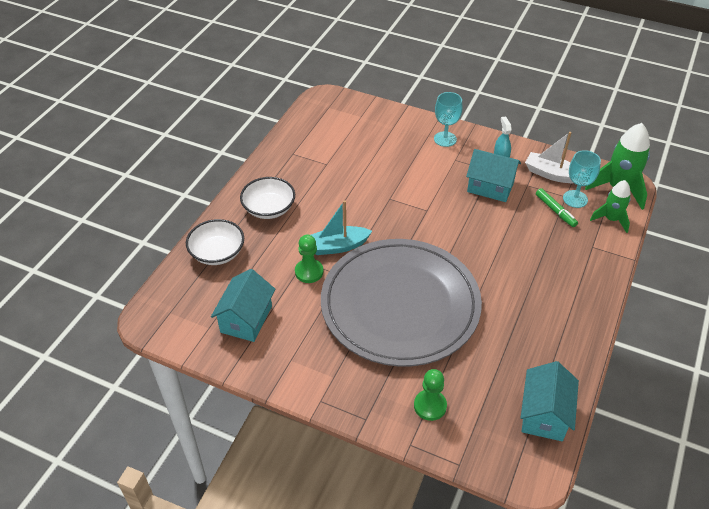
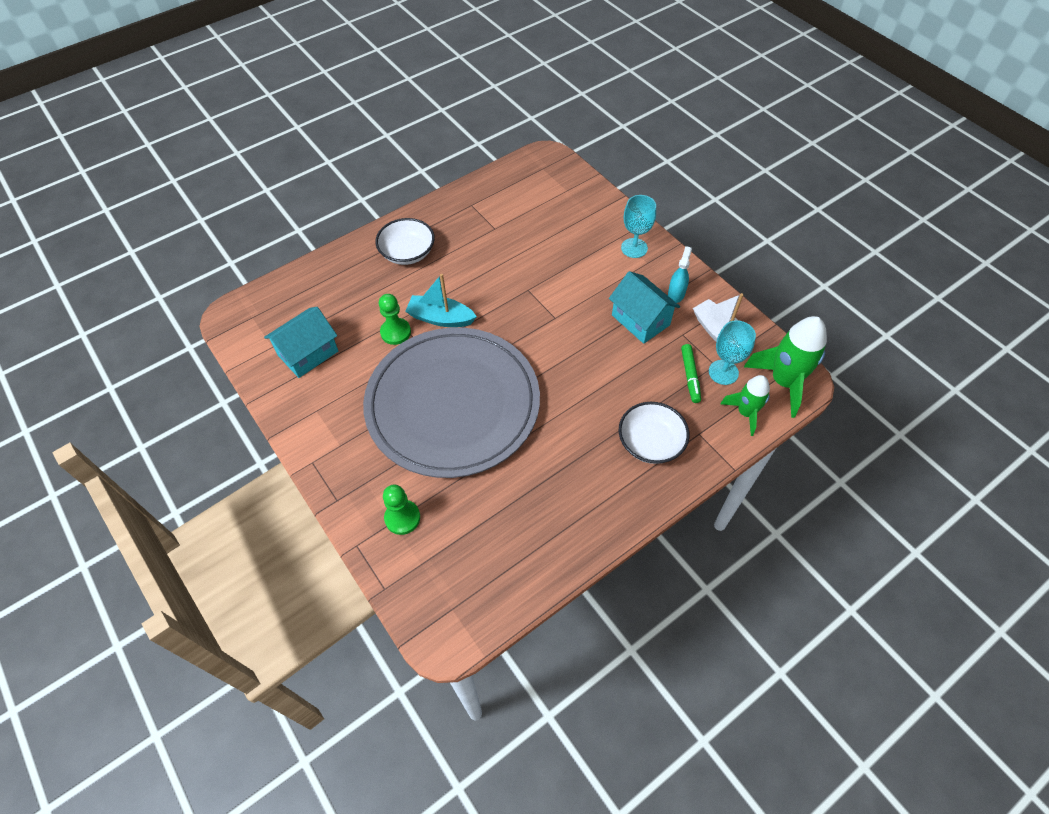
camera: 30 degrees right, 10 degrees up
white bowl [186,219,244,265] -> white bowl moved to [619,402,690,464]
turquoise house [520,361,579,441] -> none

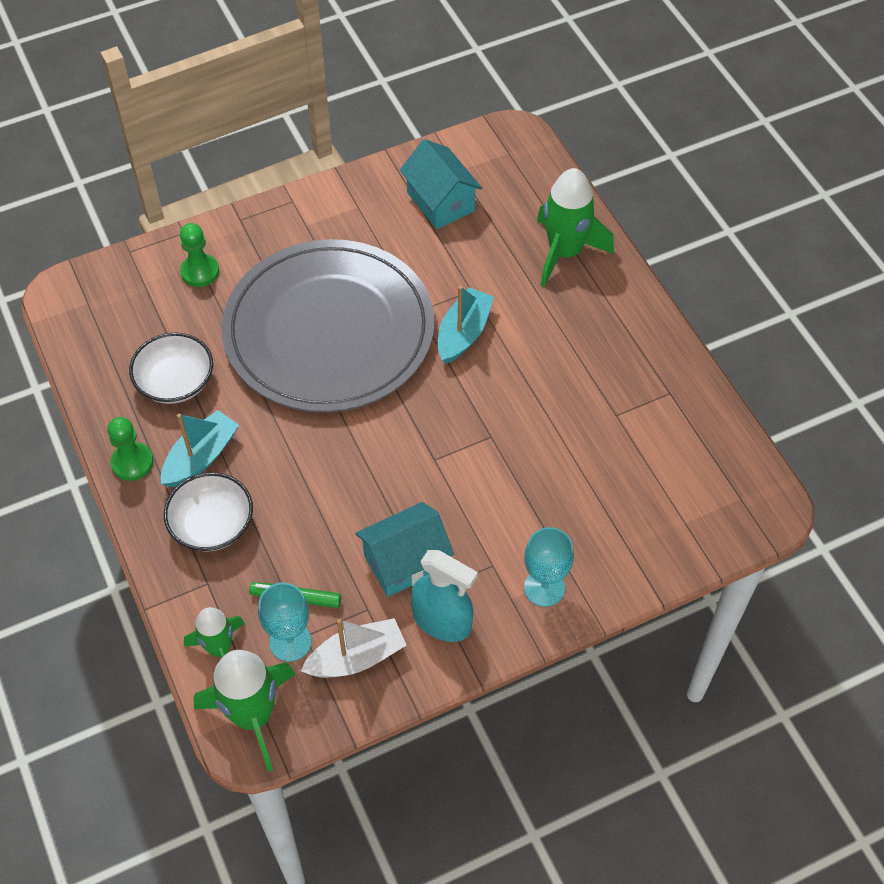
camera: 100 degrees right, 0 degrees up
white bowl [375,218,435,265] -> white bowl moved to [129,332,213,404]
green pawn [379,294,411,345] -> green pawn moved to [107,417,153,481]
turquoise spray bottle [668,246,692,303] -> turquoise spray bottle [411,550,478,642], size x1.62
none -> turquoise boat [161,410,239,487]
none -> green rocket [537,168,614,287]

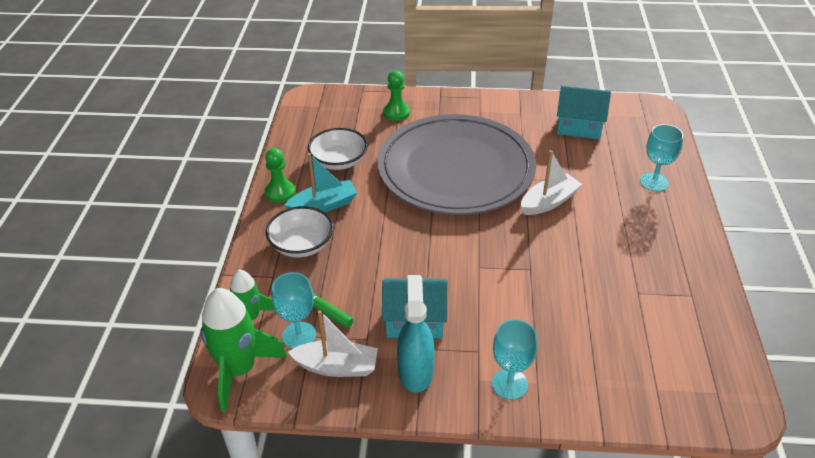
camera: 30 degrees right, 15 degrees down
turquoise house [400,139,482,229] -> turquoise house turned 75 degrees counterclockwise [557,86,611,139]
turquoise spray bottle [411,550,478,642] -> turquoise spray bottle turned 150 degrees counterclockwise [397,275,435,393]
turquoise boat [438,286,494,364] -> white boat [521,150,582,215]
green rocket [537,168,614,287] -> turquoise goblet [640,124,684,191]

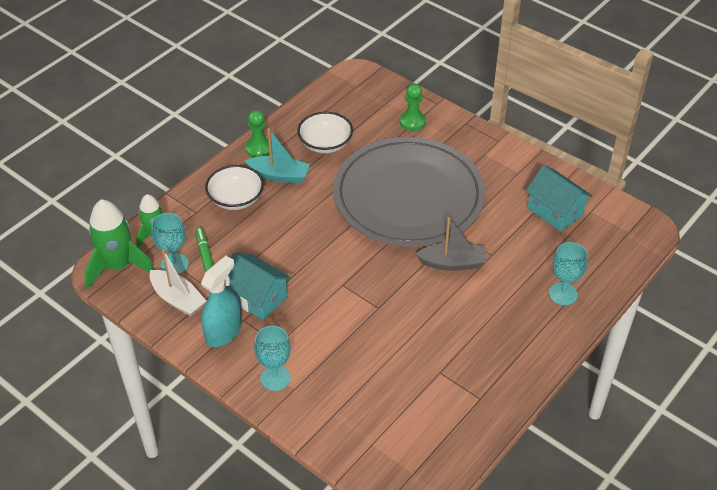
camera: 35 degrees right, 5 degrees up
white boat [521,150,582,215] -> grey boat [416,217,487,271]

